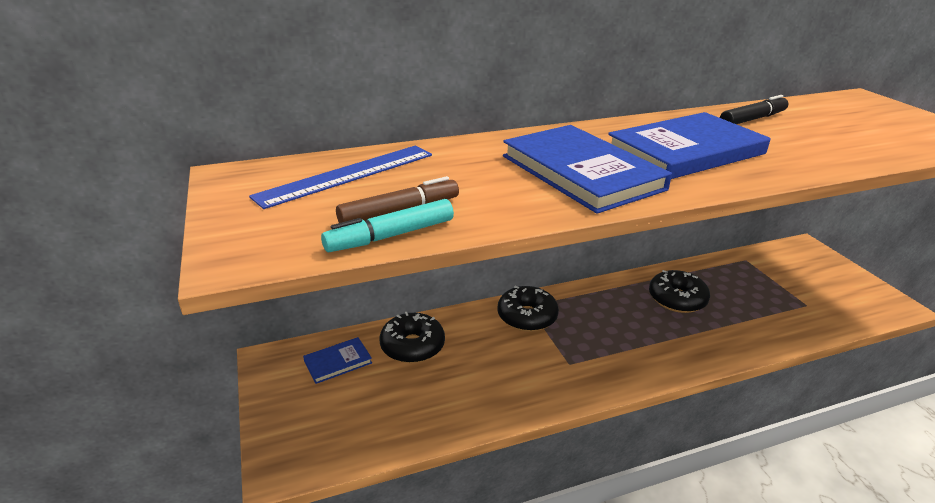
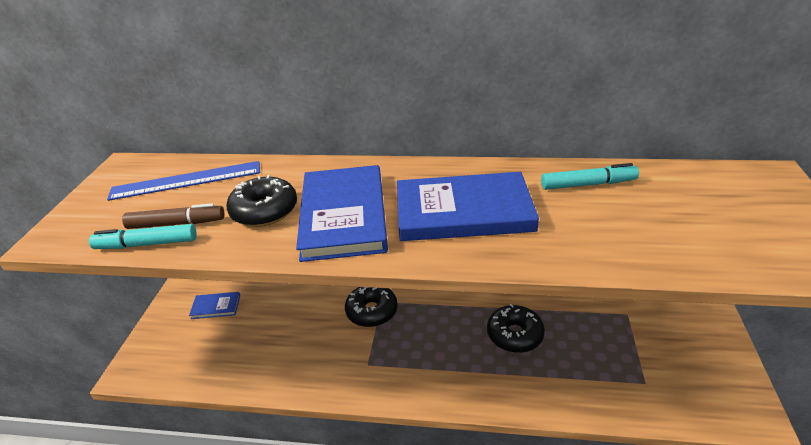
camera: 30 degrees right, 5 degrees up
black donut [379,312,445,363] -> black donut moved to [226,175,297,227]
black marker [720,95,789,124] -> turquoise marker [541,163,639,190]

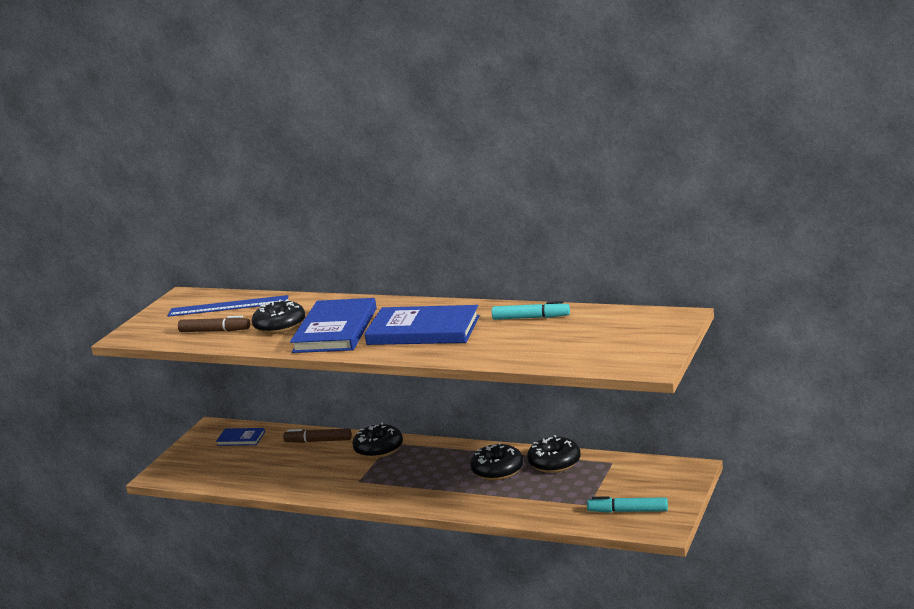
camera: 15 degrees right, 15 degrees down
turquoise marker [89,224,197,249] -> turquoise marker moved to [587,497,668,513]
none -> brown marker [283,428,352,443]
none -> black donut [527,435,581,473]

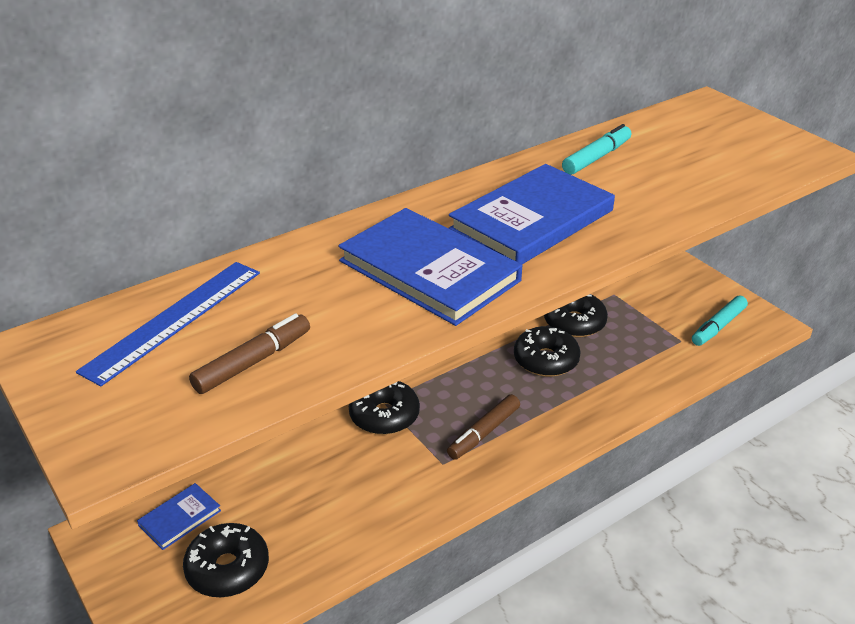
camera: 60 degrees left, 15 degrees up
black donut [252,299,305,334] -> black donut moved to [183,523,269,597]
brown marker [283,428,352,443] -> brown marker moved to [447,394,520,460]

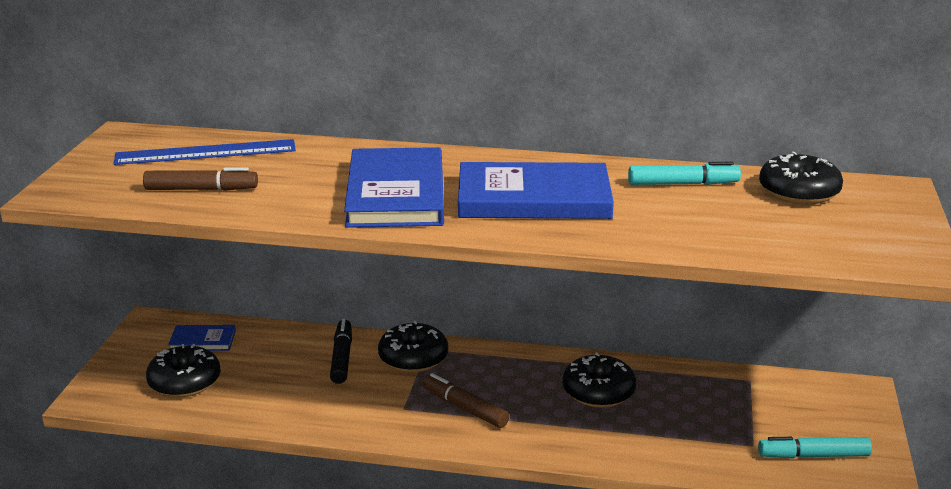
camera: 45 degrees right, 10 degrees down
brown marker [447,394,520,460] -> brown marker turned 45 degrees clockwise [422,373,509,428]
black donut [544,294,608,337] -> black donut moved to [759,151,843,204]
none -> black marker [330,319,352,384]

